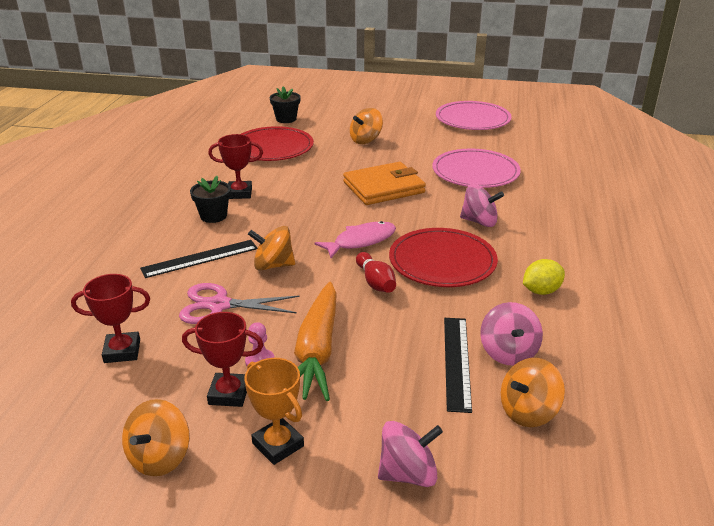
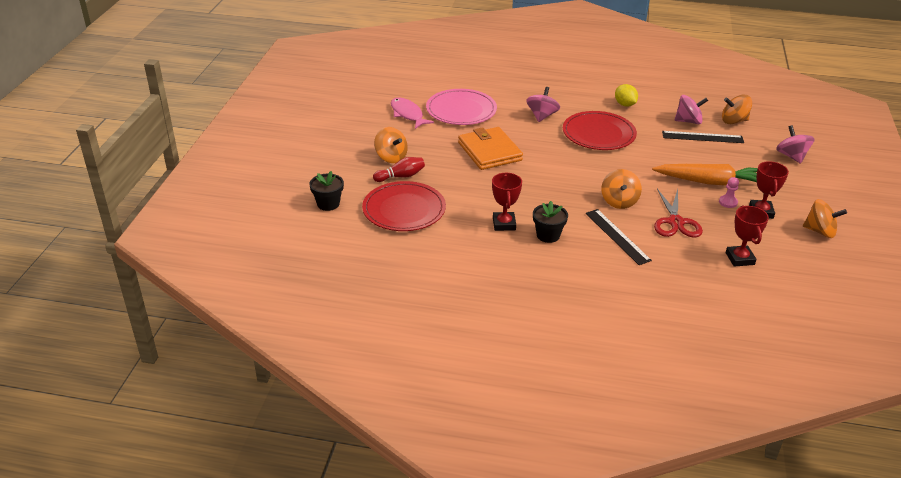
camera: 90 degrees left, 5 degrees up
pink scissors [179,283,300,324] -> red scissors [654,189,703,237]
orange trophy [244,358,304,465] -> none
pink fish [314,221,396,258] -> pink fish moved to [391,97,434,129]
red bowling pin [356,252,396,293] -> red bowling pin moved to [373,157,425,182]
pink plate [436,101,512,130] -> none
orange spinning top [501,358,565,427] -> orange spinning top turned 120 degrees clockwise [722,95,752,124]

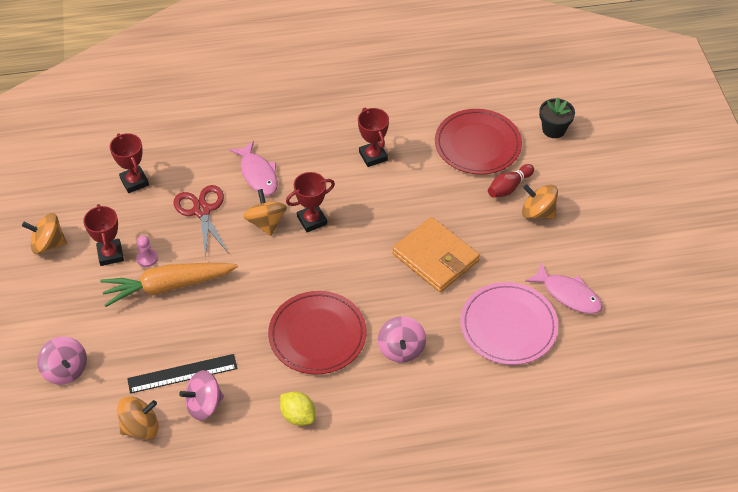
camera: 160 degrees right, 15 degrees up
black flower pot [533,201,568,243] -> none
black ruler [586,209,652,265] -> pink fish [230,141,278,195]
none -> red trophy [286,172,335,232]

